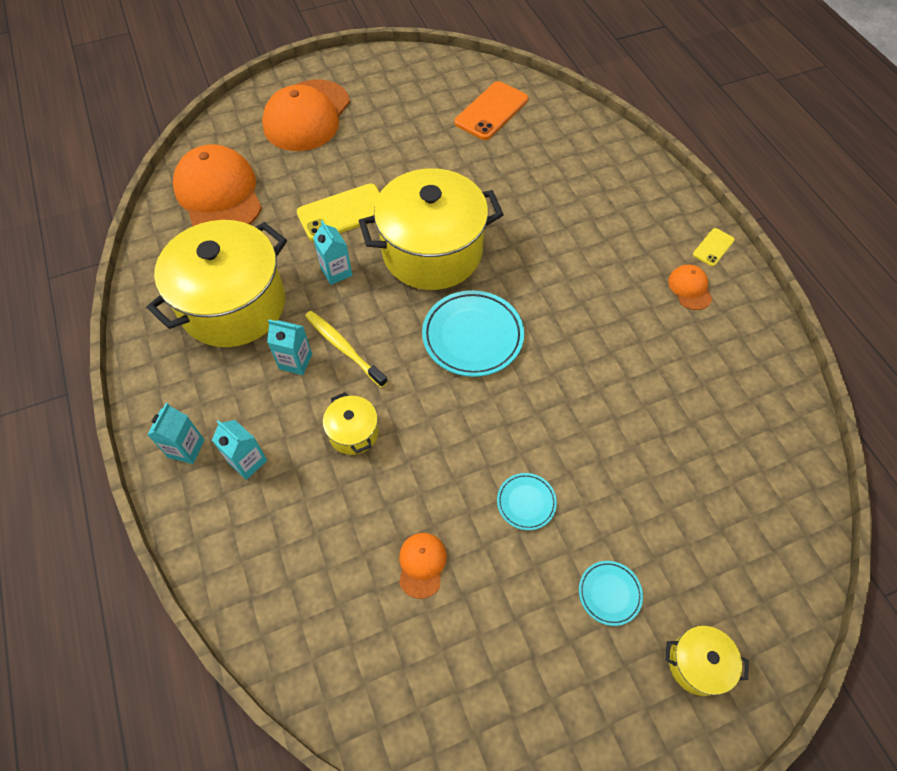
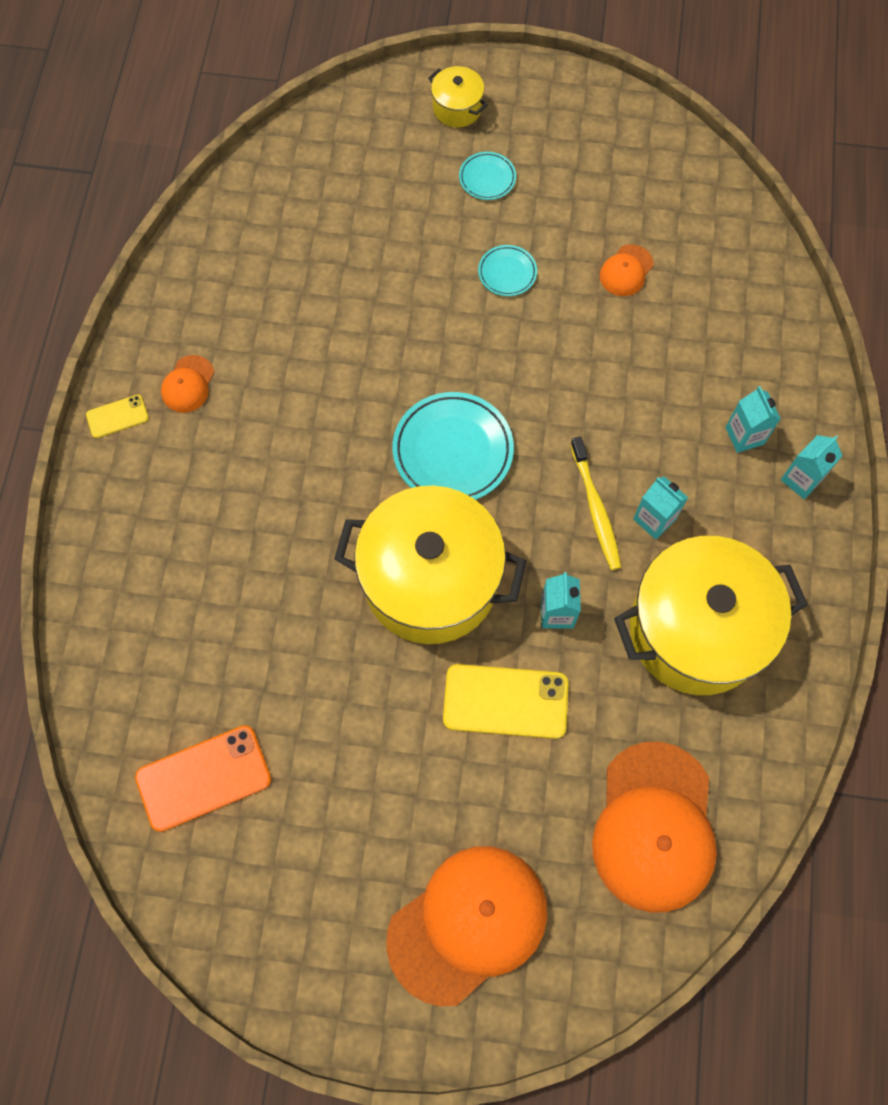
camera: 150 degrees left, 10 degrees up
yellow pot [323,392,379,455] -> none

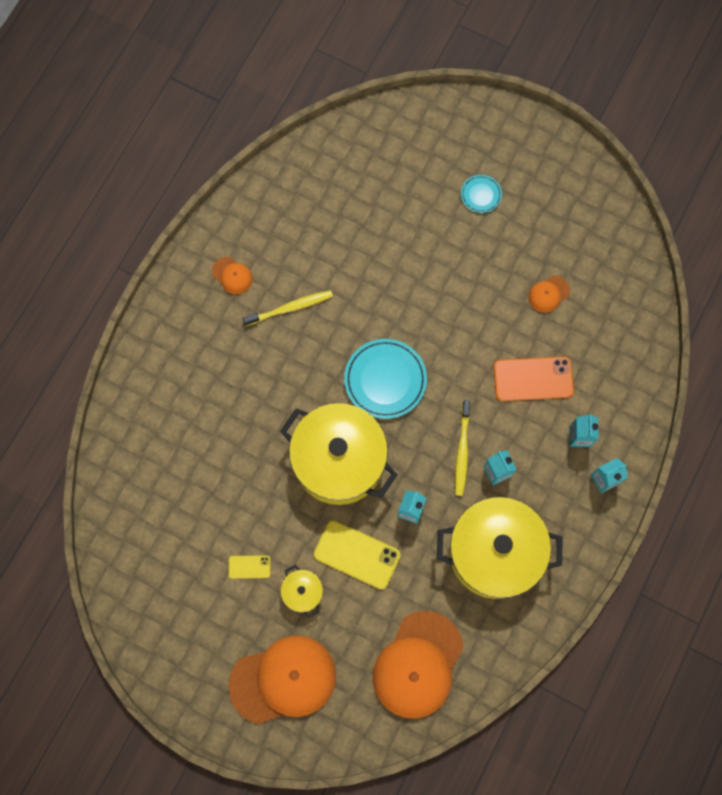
camera: 20 degrees right, 5 degrees up
yellow phone [86,395,149,438] -> yellow phone moved to [229,555,270,579]
orange phone [135,725,271,832] -> orange phone moved to [494,357,574,401]
orange cap [161,355,214,413] -> orange cap turned 90 degrees counterclockwise [212,257,253,294]
yellow pot [428,66,487,128] -> yellow pot moved to [281,565,323,618]
turquoise plate [478,245,537,296] -> none
none -> yellow toothbrush [243,290,333,326]

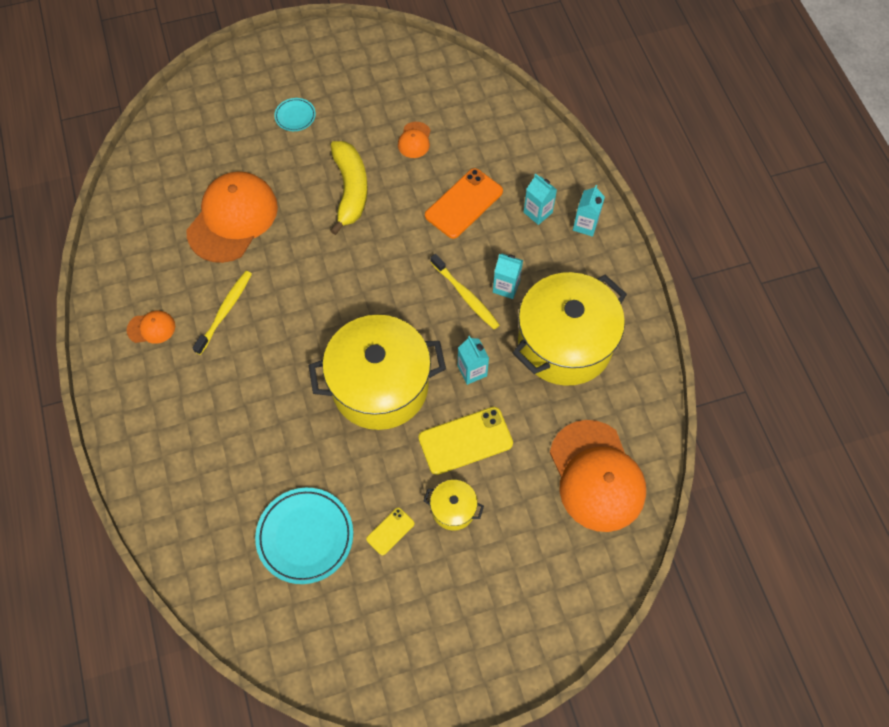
camera: 45 degrees left, 10 degrees down
orange cap [228,635,336,724] -> orange cap moved to [186,172,278,263]
turquoise plate [344,339,427,419] -> turquoise plate moved to [255,488,353,584]
none -> yellow banana [330,141,368,235]

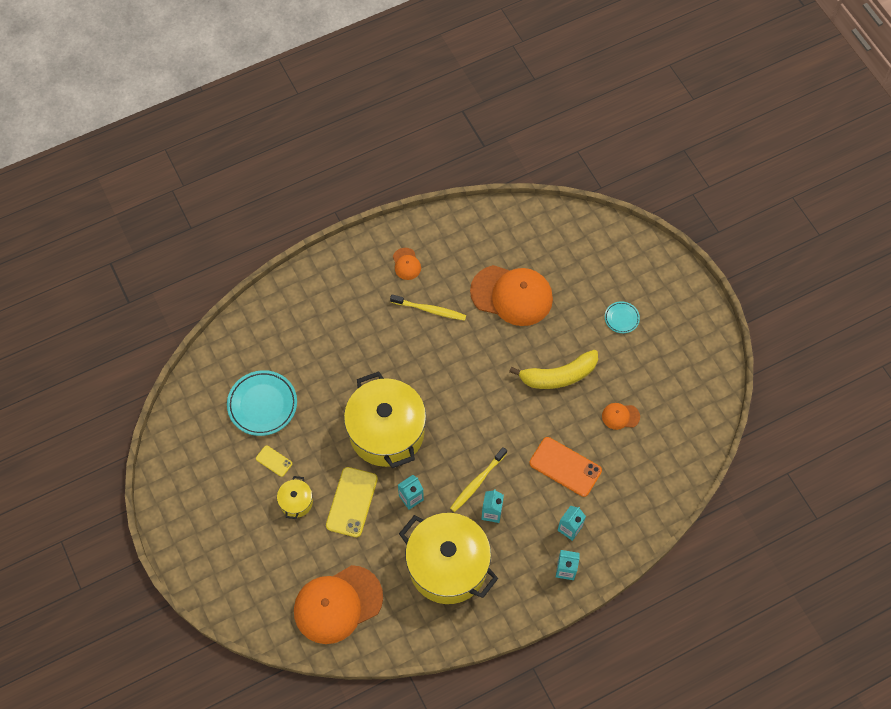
camera: 80 degrees right, 0 degrees up
yellow phone [419,407,513,475] -> yellow phone turned 45 degrees clockwise [326,467,378,537]

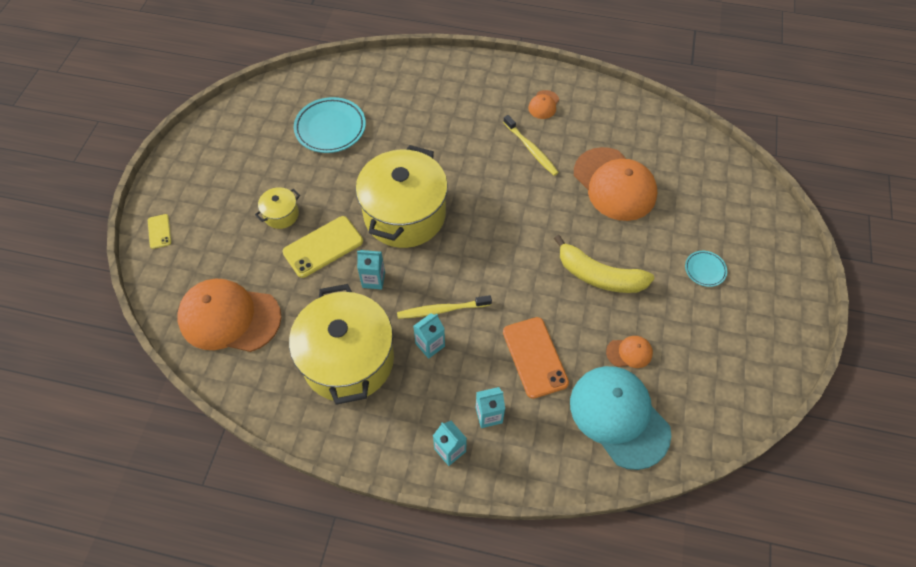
camera: 40 degrees right, 5 degrees down
yellow phone [256,445,292,477] -> yellow phone moved to [148,214,171,249]
orange cap [602,403,640,430] -> orange cap turned 135 degrees clockwise [606,336,653,368]
none -> turquoise cap [570,366,671,470]

